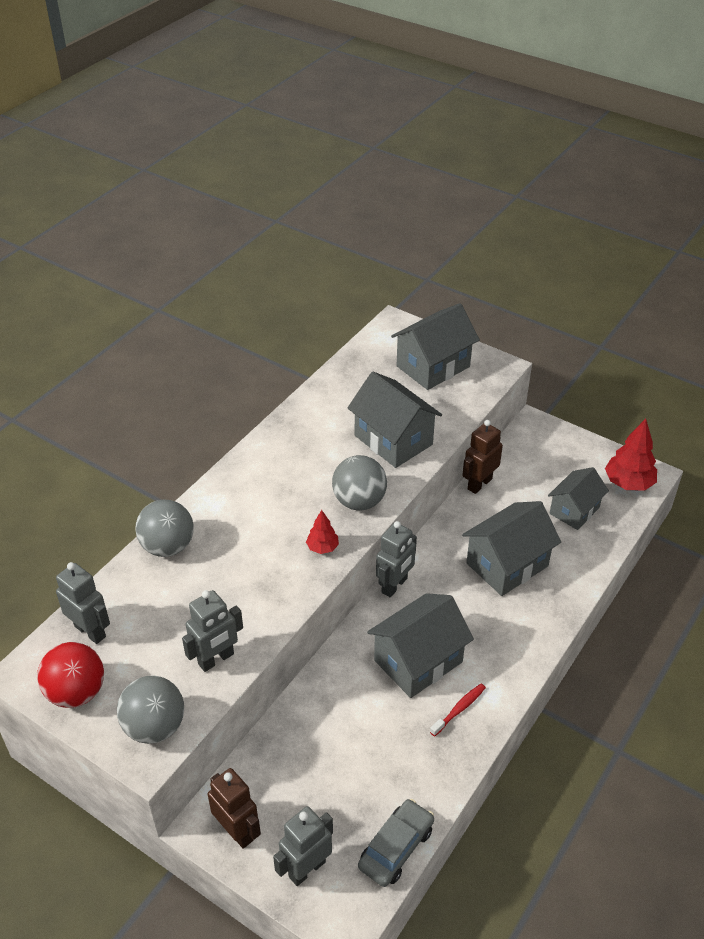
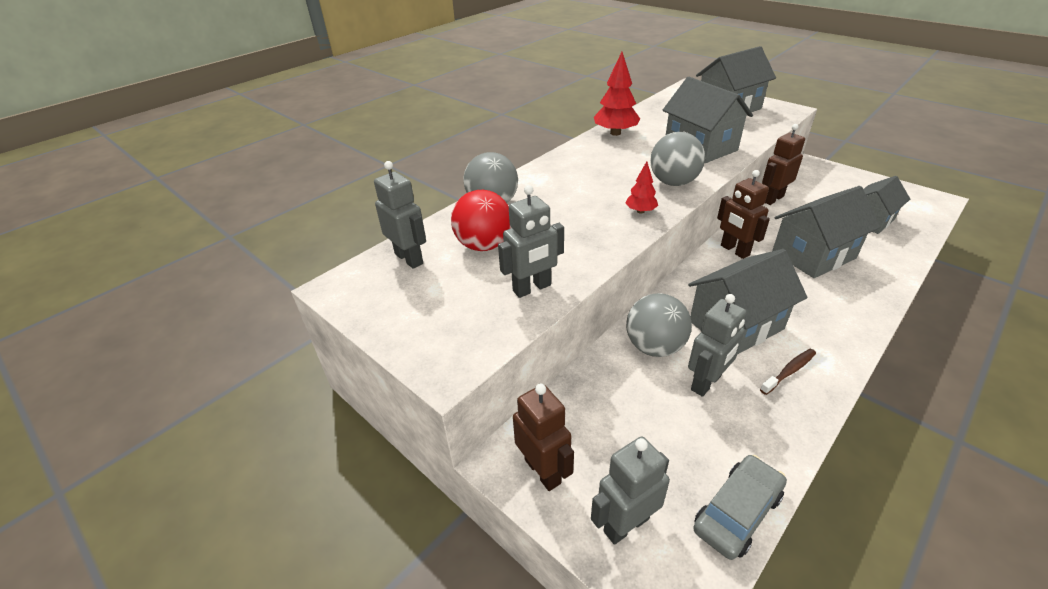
camera: 10 degrees right, 5 degrees down
red ball [37,642,104,708] -> red ball moved to [451,190,511,251]
grey ball [117,676,184,744] -> grey ball moved to [626,293,692,357]
grey robot [376,521,417,597] -> grey robot moved to [688,294,747,397]
red toothbrush [430,684,486,736] -> brown toothbrush [760,349,816,395]
red tree [605,419,657,491] -> red tree moved to [594,52,640,136]
none -> brown robot [717,170,770,259]

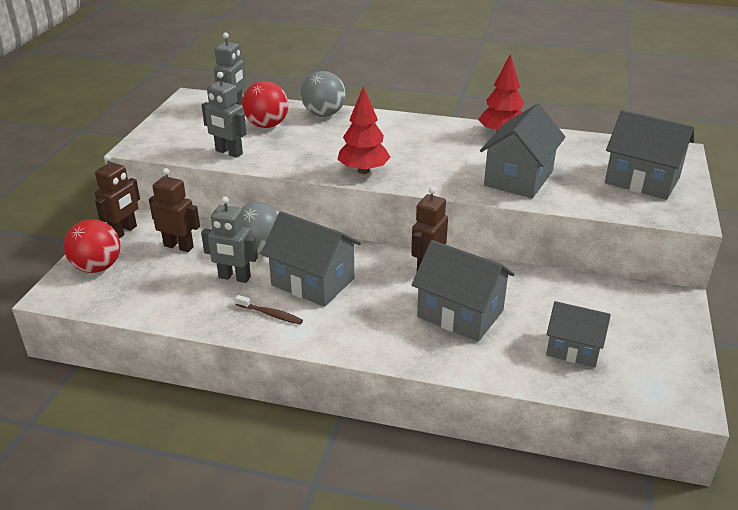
camera: 60 degrees right, 5 degrees down
grey robot [591,437,670,545] -> red ball [64,220,120,273]
red tree [625,162,658,214] -> red tree [337,86,391,174], size x1.80
grey ball [650,132,705,186] -> none
grey car [693,455,787,560] -> none
brown robot [762,124,805,205] -> brown robot moved to [149,168,200,252]

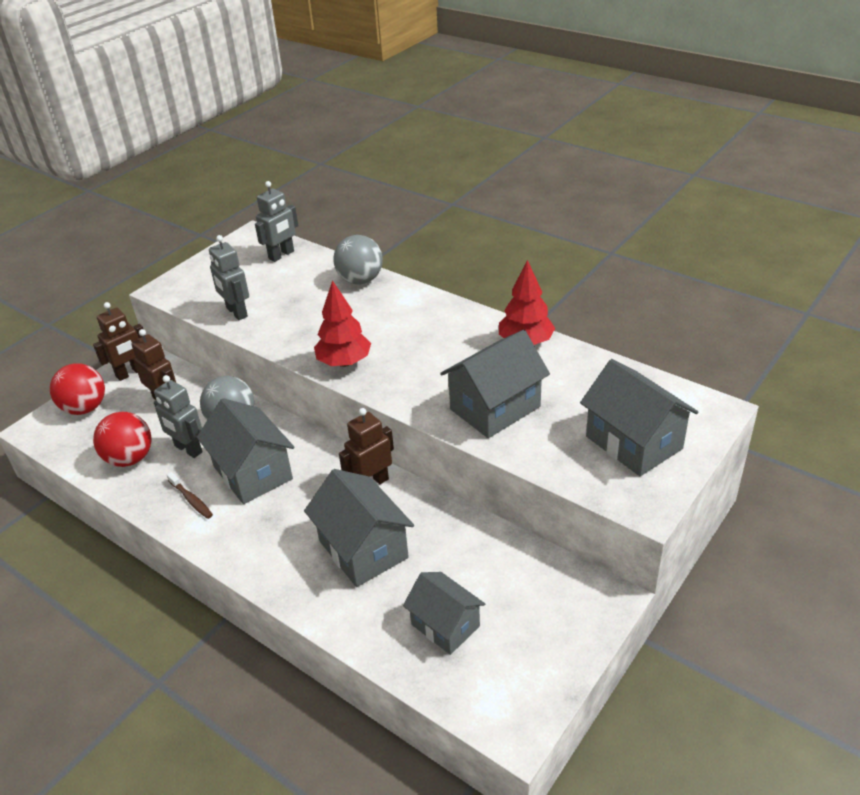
camera: 25 degrees right, 5 degrees up
red ball [242,81,288,128] -> red ball moved to [93,412,152,467]

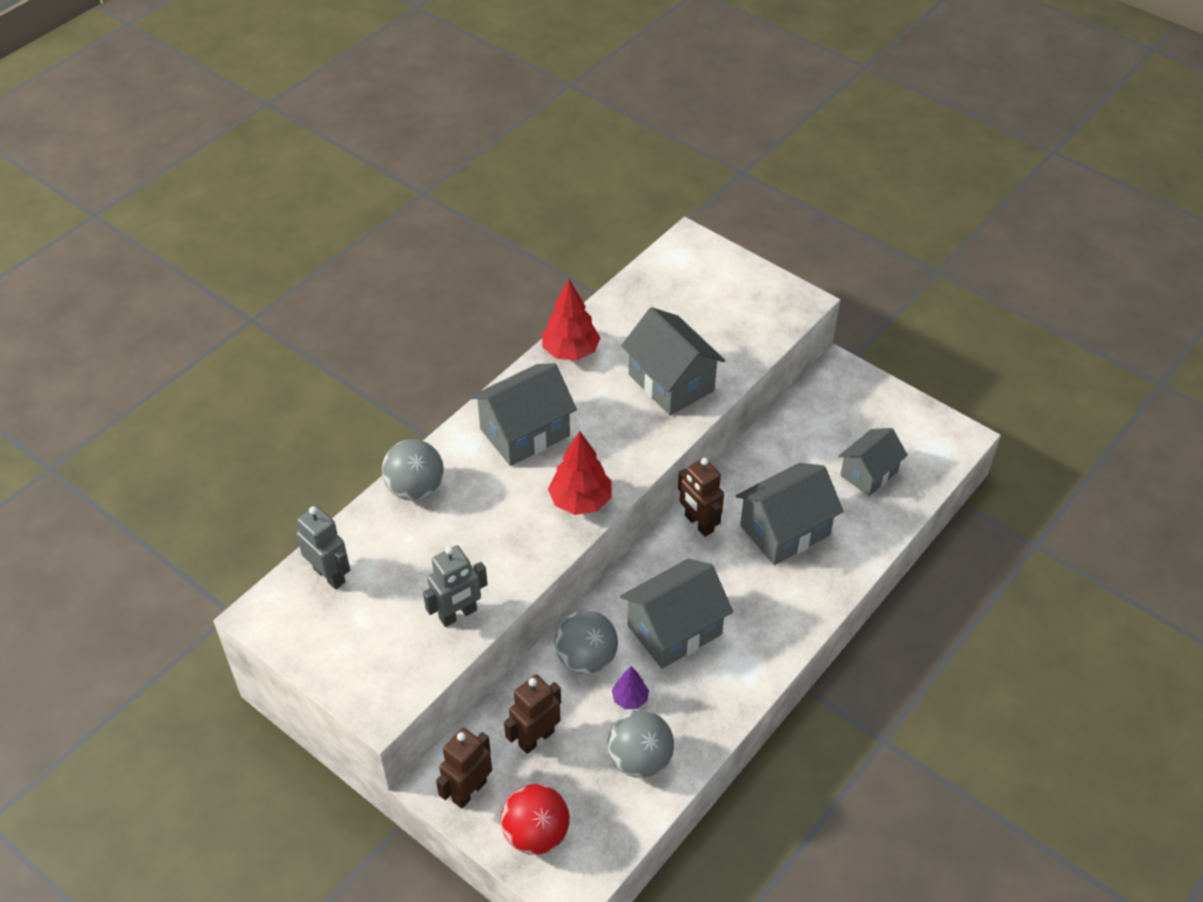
camera: 90 degrees left, 10 degrees up
brown robot [93,302,143,381] -> brown robot turned 105 degrees counterclockwise [436,728,492,809]
red ball [93,412,152,467] -> grey ball [608,710,674,778]
grey robot [154,375,203,458] -> purple tree [612,666,649,709]
brown toothbrush [167,472,213,519] -> none
grey house [580,359,698,476] -> grey house moved to [470,363,577,466]

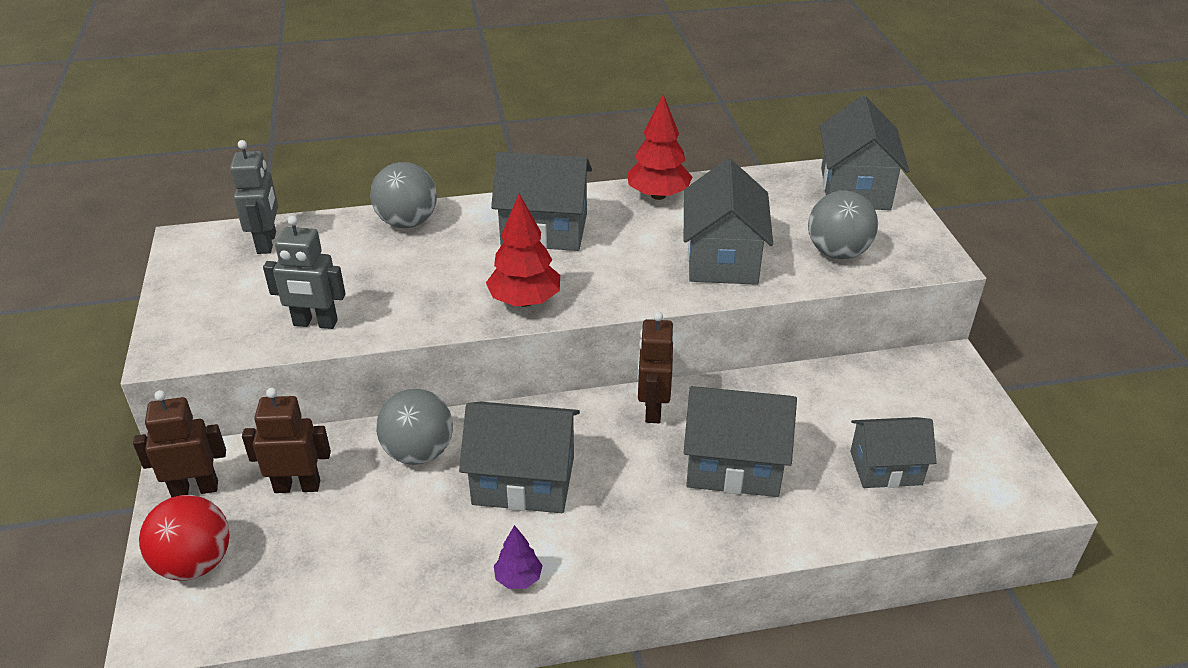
camera: 40 degrees right, 10 degrees down
grey ball [608,710,674,778] -> grey ball moved to [808,191,878,259]
purple tree [612,666,649,709] -> purple tree moved to [494,525,543,589]
none -> grey house [820,96,909,210]

